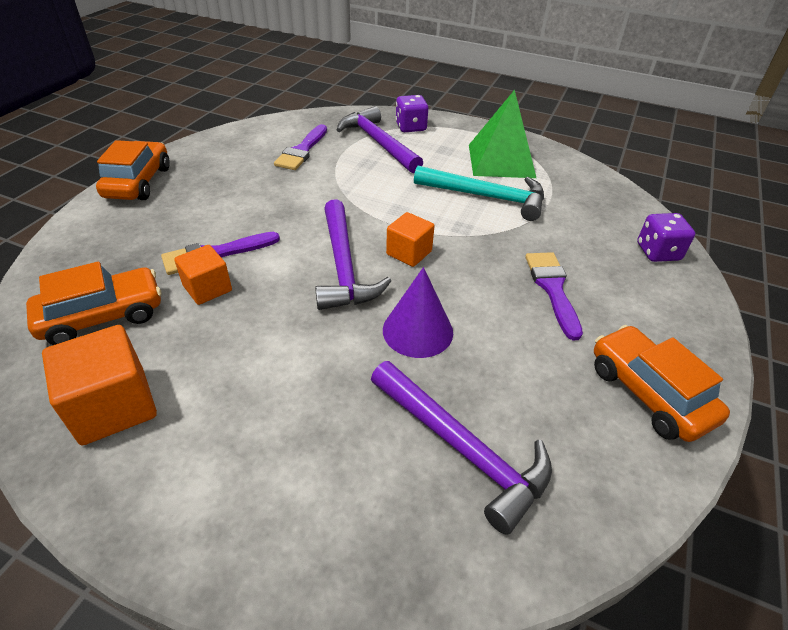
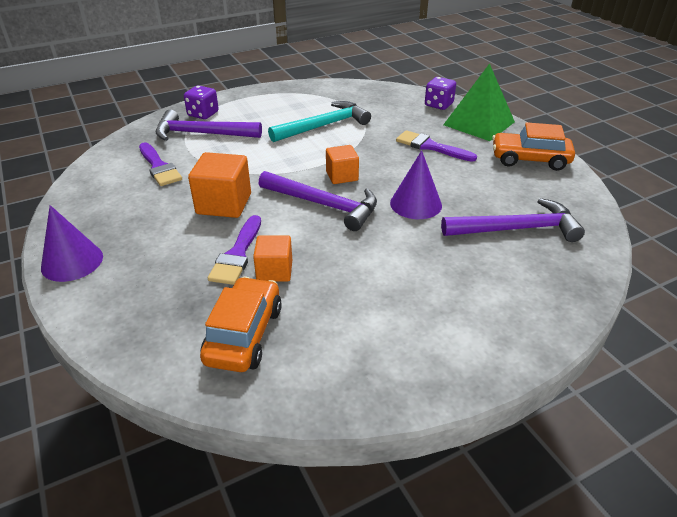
camera: 50 degrees left, 5 degrees down
orange cube [42,325,157,445] -> orange cube moved to [188,152,251,218]
orange car [96,140,170,200] -> purple cone [41,205,103,282]
green pyramid [469,90,536,178] -> green pyramid moved to [443,63,515,141]

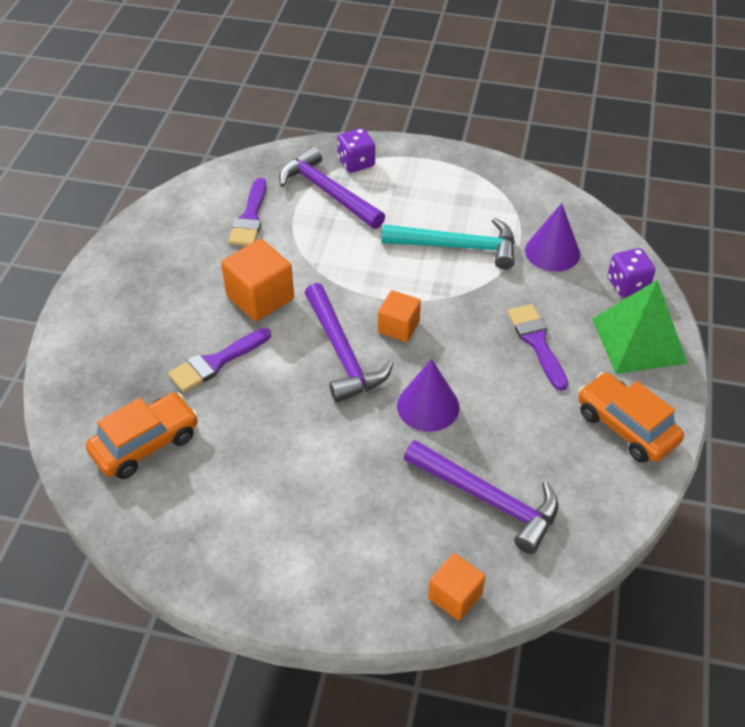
camera: 40 degrees right, 10 degrees up
purple cone [41,205,103,282] -> purple cone moved to [525,203,580,272]
orange cube [253,235,292,282] -> orange cube moved to [428,553,485,621]

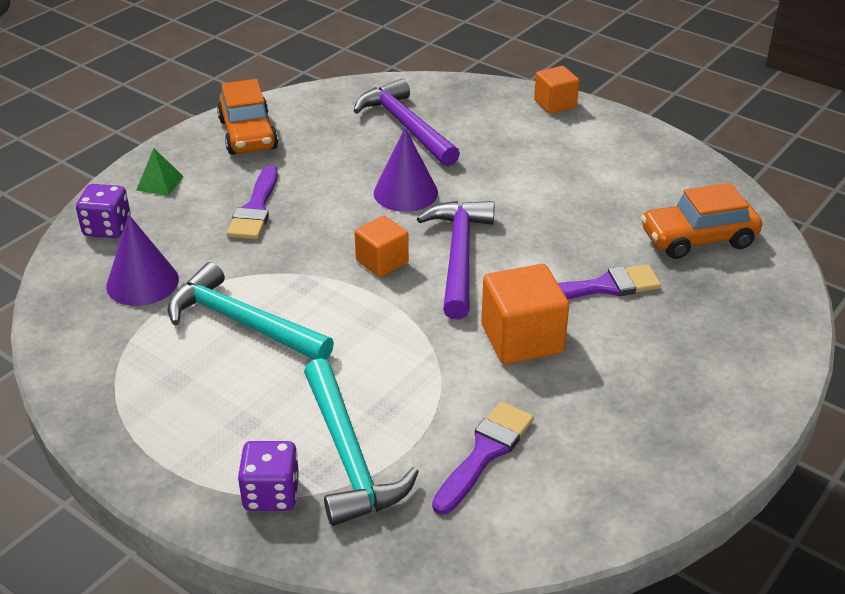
camera: 155 degrees left, 10 degrees down
purple hammer [279,146,385,229] -> turquoise hammer [304,358,419,526]
orange cube [428,553,485,621] -> orange cube moved to [534,66,579,114]
green pyramid [592,280,688,374] -> green pyramid [136,148,184,196], size x0.45

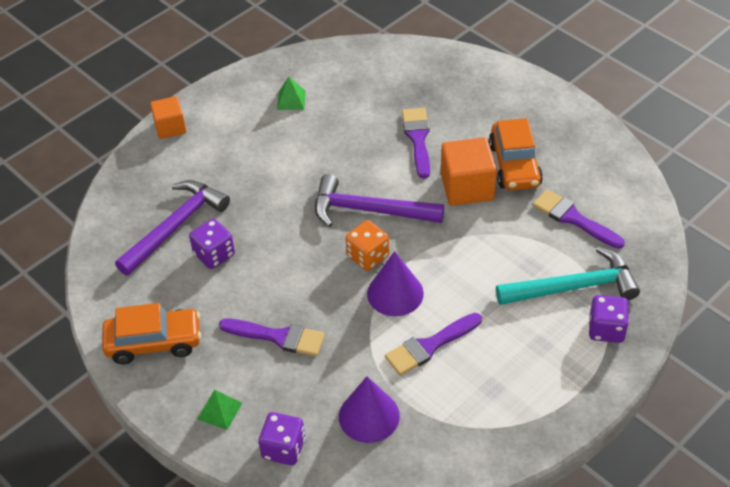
camera: 80 degrees left, 10 degrees up
turquoise hammer [168,262,334,360] -> purple brush [385,313,482,376]
purple hammer [354,79,460,166] -> purple hammer turned 150 degrees clockwise [115,180,230,276]
orange cube [354,216,409,277] -> orange dice [345,220,389,271]
purple cone [374,128,438,212] -> purple cone moved to [367,251,424,316]
orange car [641,183,762,259] -> orange car moved to [489,118,543,190]
none -> purple dice [189,219,235,269]
none -> green pyramid [277,77,306,110]

